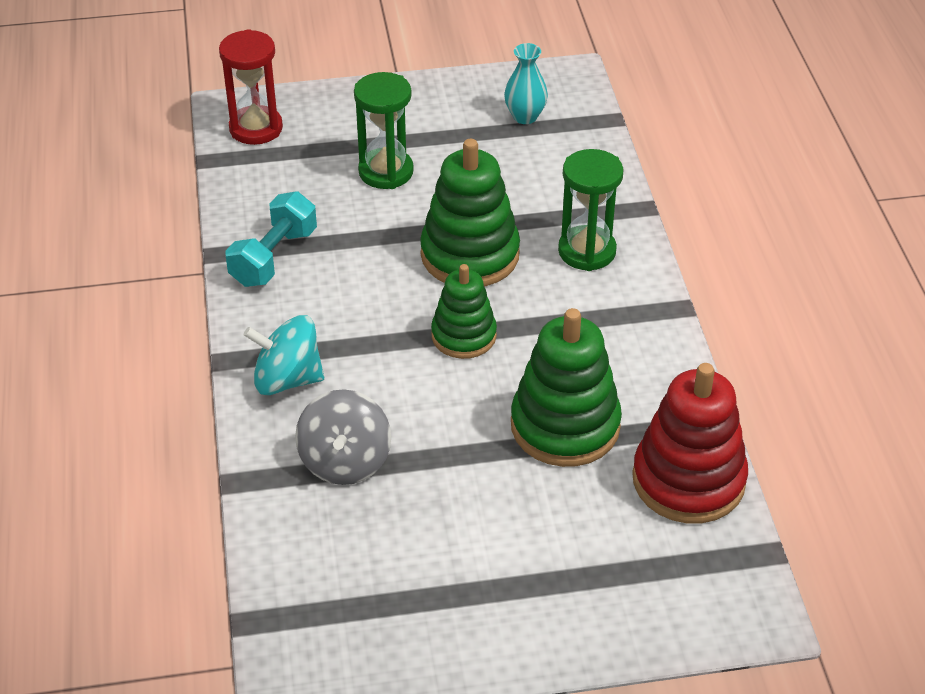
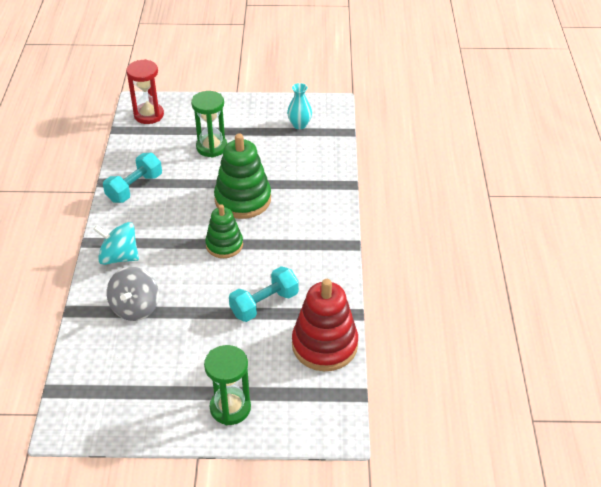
camera: 10 degrees right, 0 degrees up
green stacking toy [511,308,622,467] -> turquoise dumbbell [229,266,299,322]
green hourglass [558,149,624,271] -> green hourglass moved to [204,345,251,425]

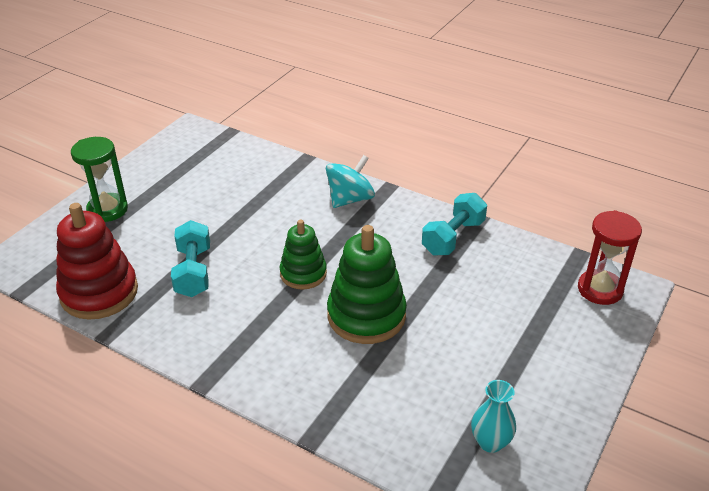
camera: 120 degrees right, 5 degrees down
turquoise dumbbell [103,153,162,203] -> turquoise dumbbell turned 60 degrees clockwise [422,193,487,256]
grey spinning top [107,267,159,321] -> none
green hourglass [191,91,227,158] -> none

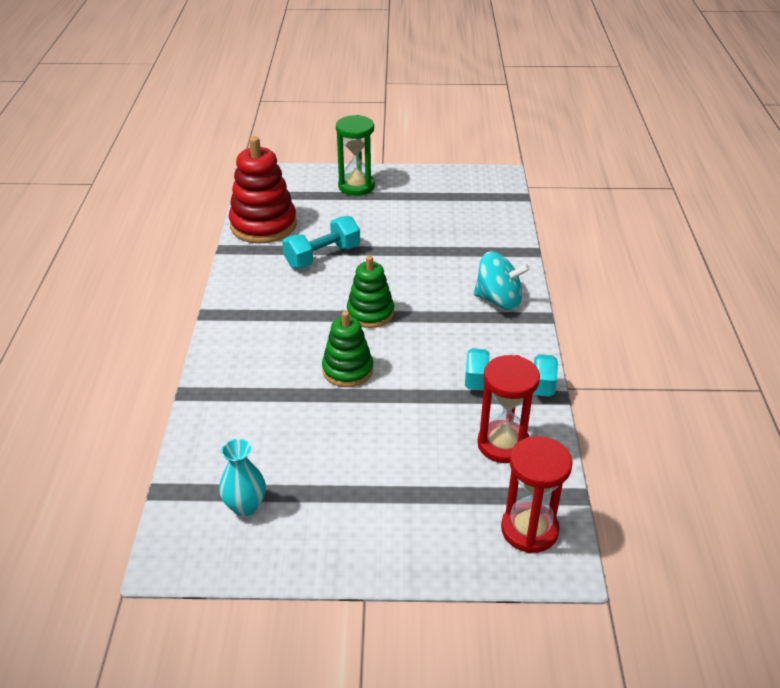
camera: 60 degrees right, 0 degrees up
green stacking toy [327,225,407,344] -> green stacking toy [322,311,373,387], size x0.63
none -> red hourglass [477,355,540,463]

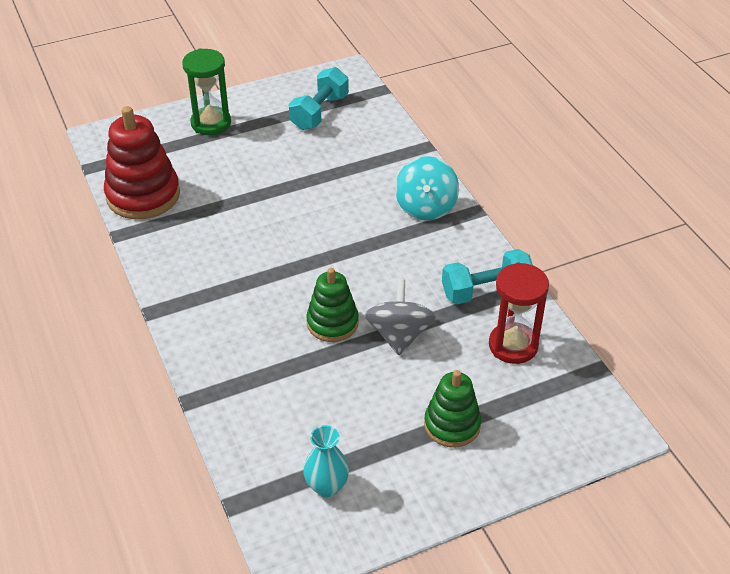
camera: 25 degrees left, 5 degrees up
turquoise dumbbell [282,216,360,269] -> turquoise dumbbell moved to [289,67,349,130]
green stacking toy [347,256,394,328] -> green stacking toy moved to [424,370,481,448]
turquoise spinning top [474,251,530,310] -> turquoise spinning top turned 105 degrees clockwise [395,156,459,221]
red hourglass [501,436,573,554] -> none
none -> grey spinning top [364,279,436,355]

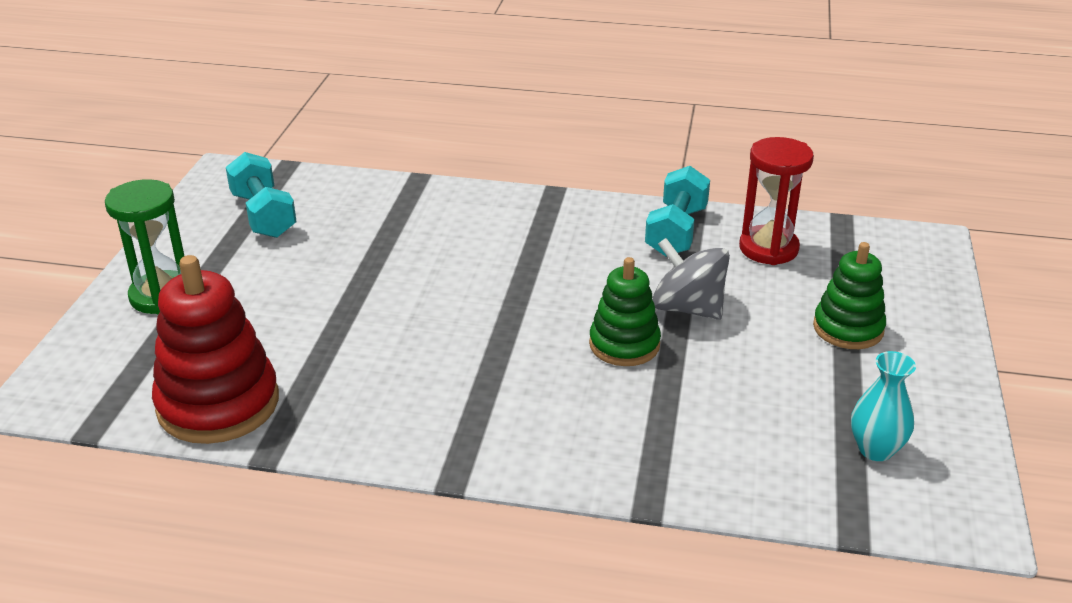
camera: 55 degrees left, 10 degrees down
turquoise spinning top [395,156,459,221] -> none

